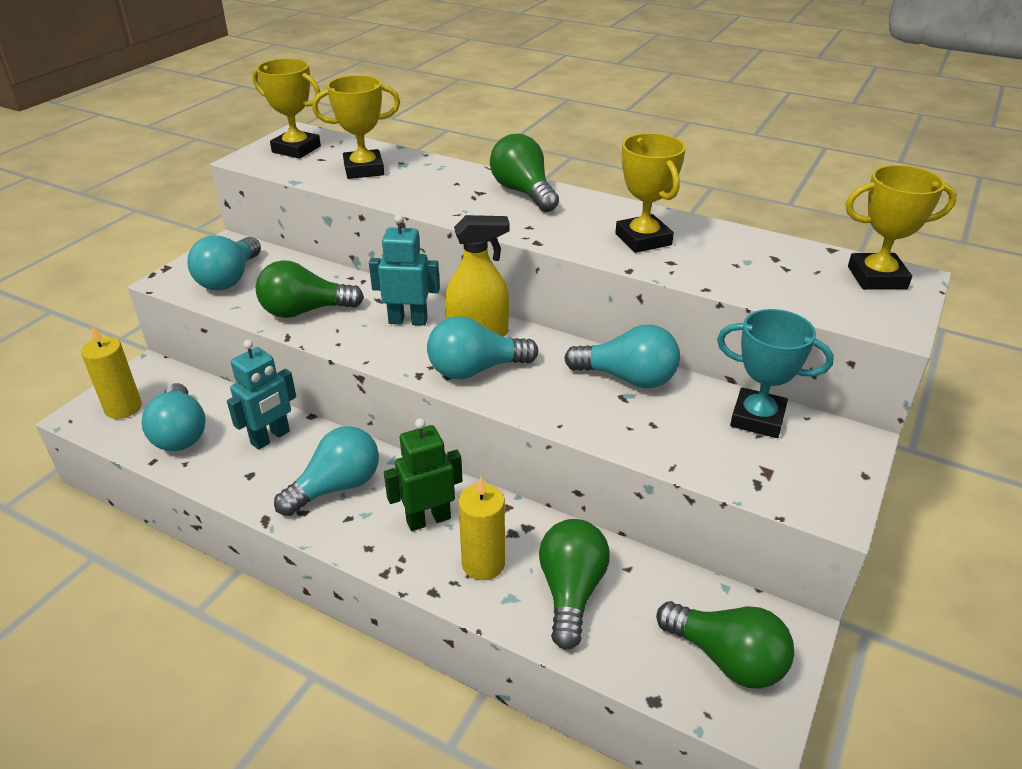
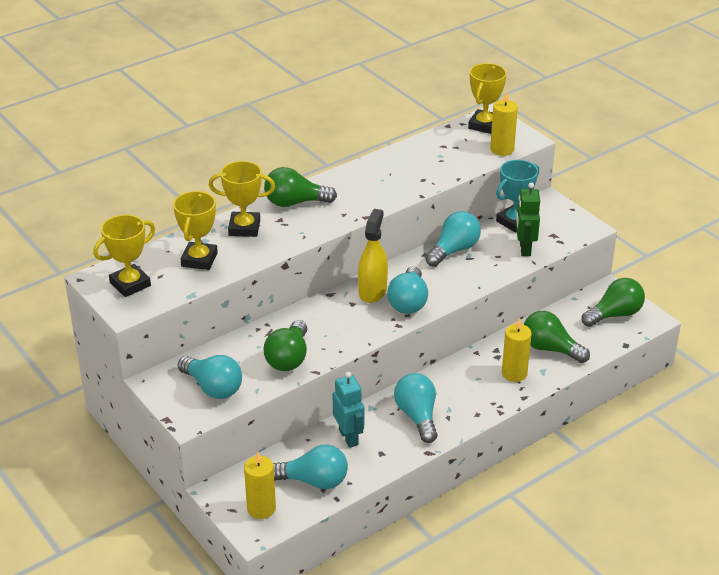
camera: 65 degrees left, 0 degrees up
turquoise robot [369,214,440,326] -> none
green robot [384,418,462,531] -> green robot moved to [516,182,540,256]
yellow trophy [615,133,686,253] -> yellow trophy moved to [209,161,275,237]
none -> yellow candle [490,91,518,156]

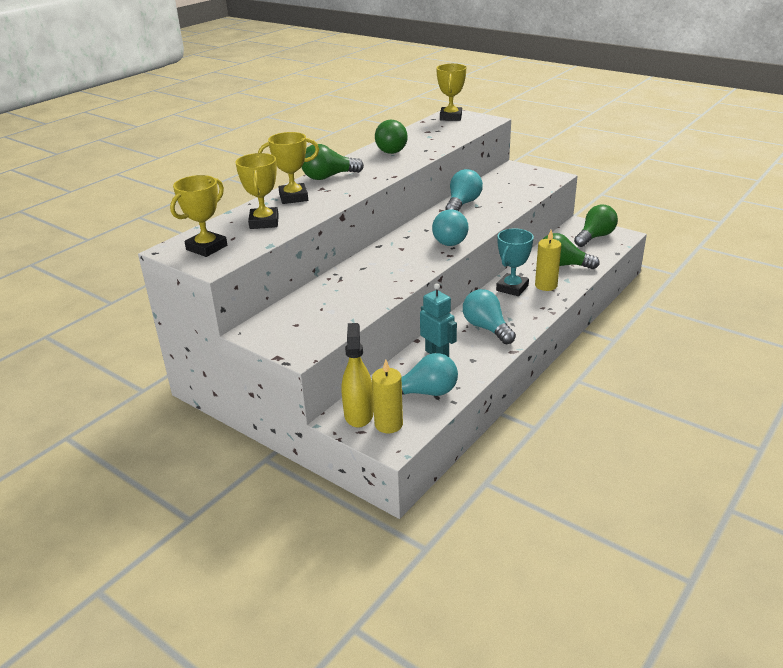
camera: 15 degrees left, 5 degrees down
turquoise light bulb [178,355,242,399] -> none
green light bulb [264,320,307,371] -> green light bulb moved to [375,120,408,154]
yellow spray bottle [358,209,388,303] -> yellow spray bottle moved to [342,323,374,428]
yellow candle [490,91,518,156] -> none
turquoise trophy [496,160,539,233] -> turquoise trophy moved to [496,229,534,296]
green robot [516,182,540,256] -> none

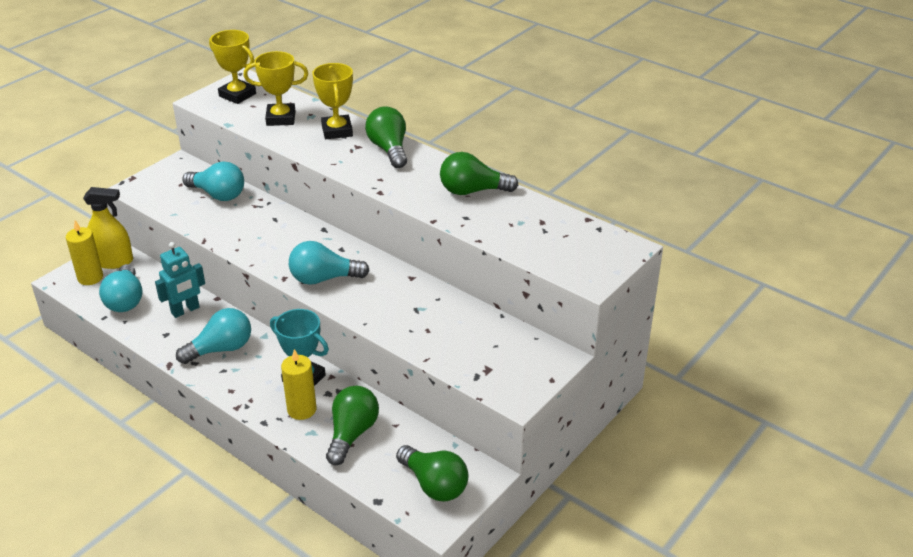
camera: 90 degrees right, 5 degrees up
yellow trophy [436,64,466,121] -> none
turquoise light bulb [445,169,483,211] -> turquoise light bulb moved to [182,161,244,201]

